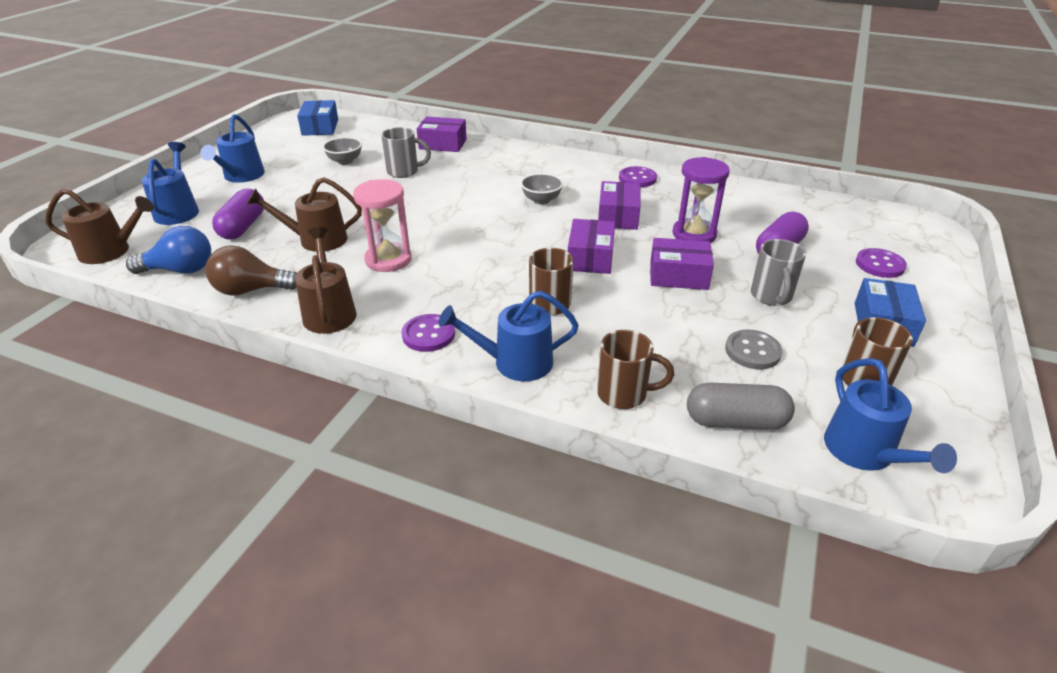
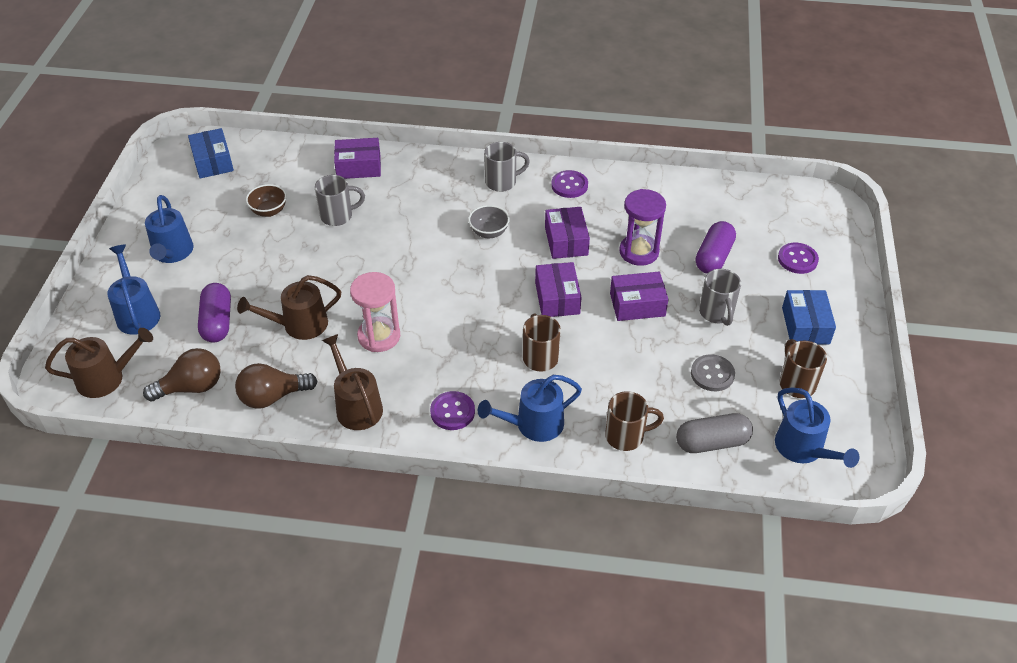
camera: 15 degrees left, 10 degrees up
blue light bulb [126,226,211,274] -> brown light bulb [143,348,221,401]
grey bowl [323,137,362,165] -> brown bowl [246,184,287,217]
none -> grey mug [484,142,530,192]

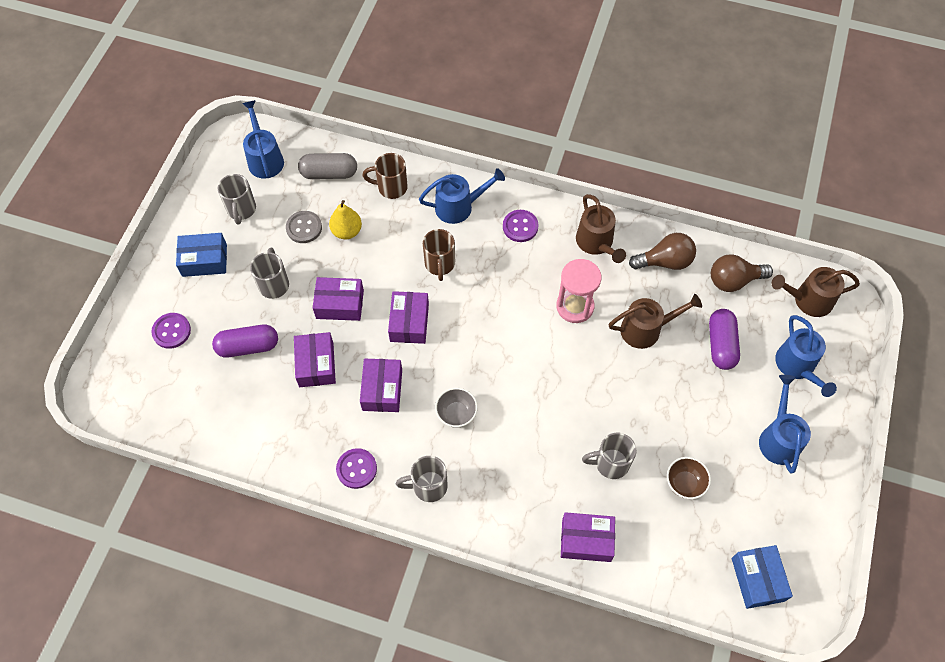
camera: 170 degrees left, 15 degrees up
purple hourglass [619,189,666,266] -> purple box [294,332,336,387]
purple capsule [696,221,736,274] -> purple capsule turned 45 degrees clockwise [212,325,278,357]
brown mug [780,339,827,398] -> grey mug [218,174,256,225]
blue box [782,290,836,344] -> blue box turned 75 degrees clockwise [176,233,227,277]
none -> yellow pear [329,200,362,239]

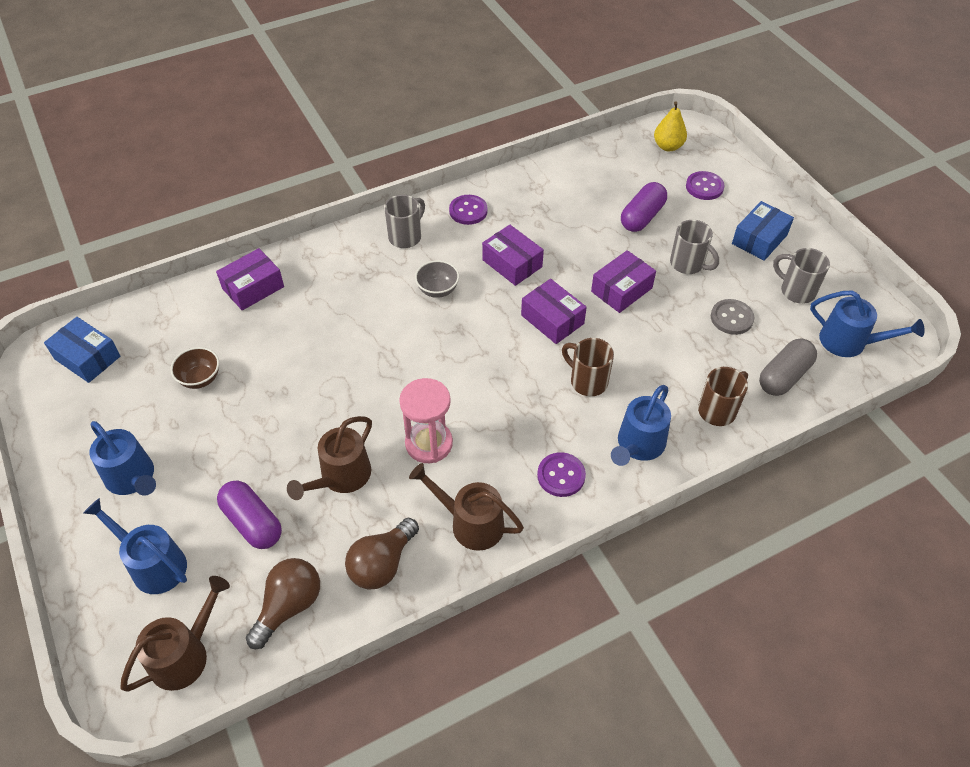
camera: 135 degrees right, 10 degrees down
purple box [294,332,336,387] -> none
yellow pear [329,200,362,239] -> yellow pear moved to [654,101,687,151]
grey mug [582,433,636,479] -> none

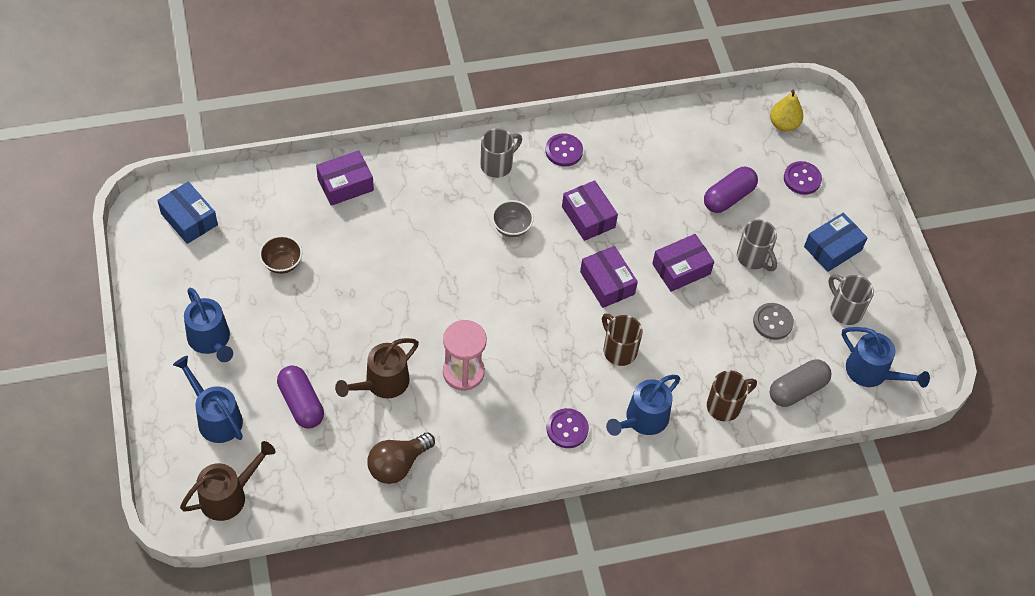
camera: 10 degrees right, 5 degrees up
brown light bulb [246,558,320,649] -> none
brown watering can [409,463,524,551] -> none

